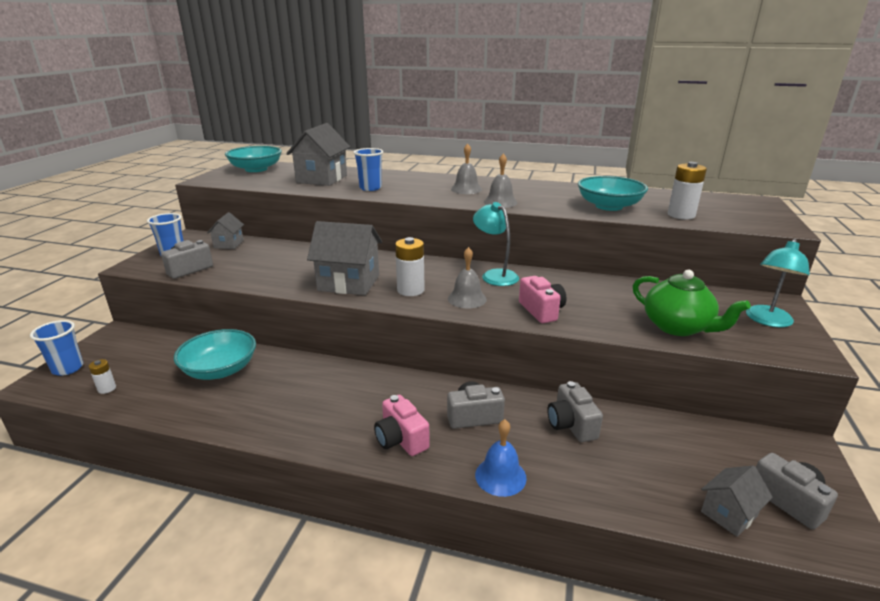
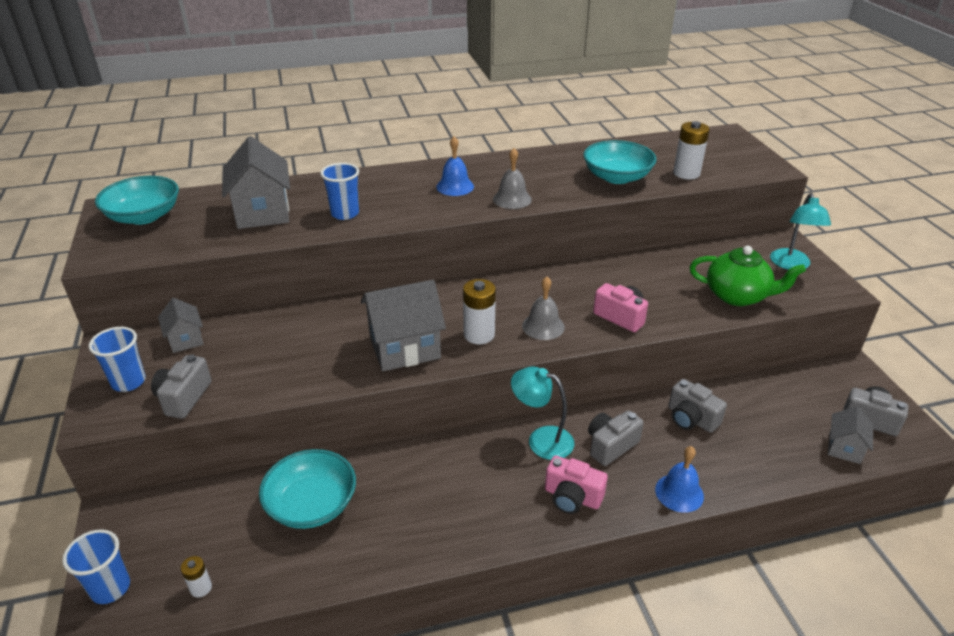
camera: 30 degrees left, 10 degrees up
grey bell [451,144,482,194] -> blue bell [436,136,474,196]
turquoise lamp [473,202,519,286] -> turquoise lamp moved to [511,367,574,460]

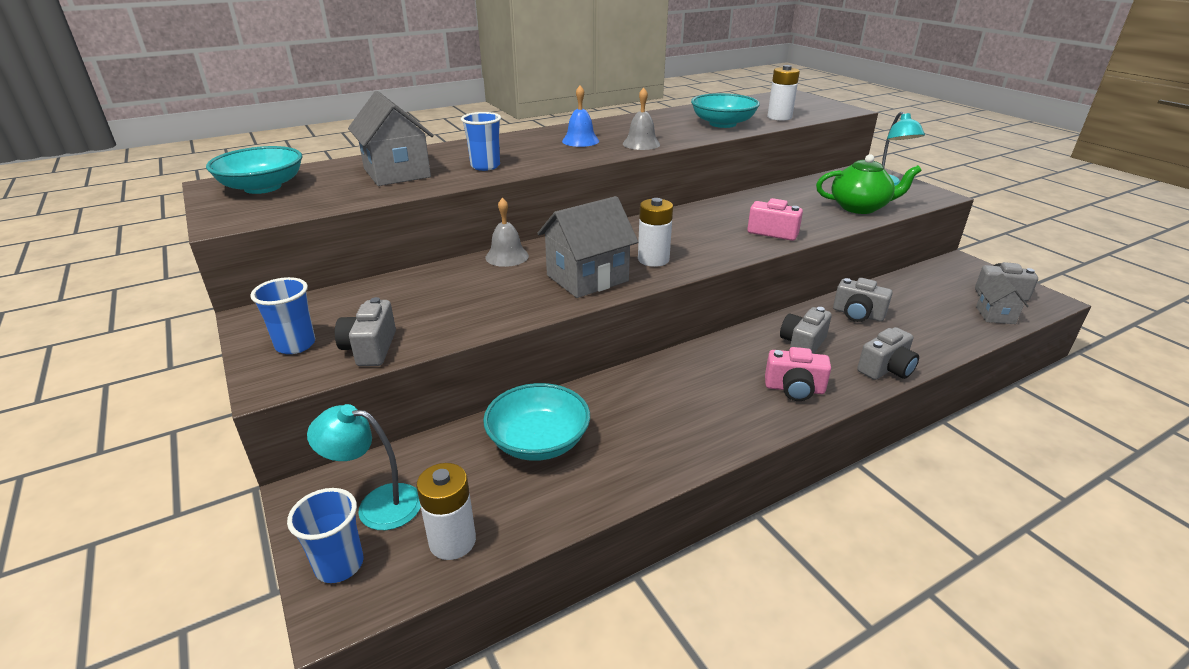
camera: 15 degrees left, 5 degrees down
grey house [158,298,204,353] -> none
white battery [181,556,212,598] -> white battery [416,463,476,560], size x1.83
turquoise lamp [511,367,574,460] -> turquoise lamp moved to [307,404,421,530]
grey bell [522,277,565,340] -> grey bell moved to [485,198,529,267]
blue bell [655,446,704,513] -> grey camera [857,327,919,380]

